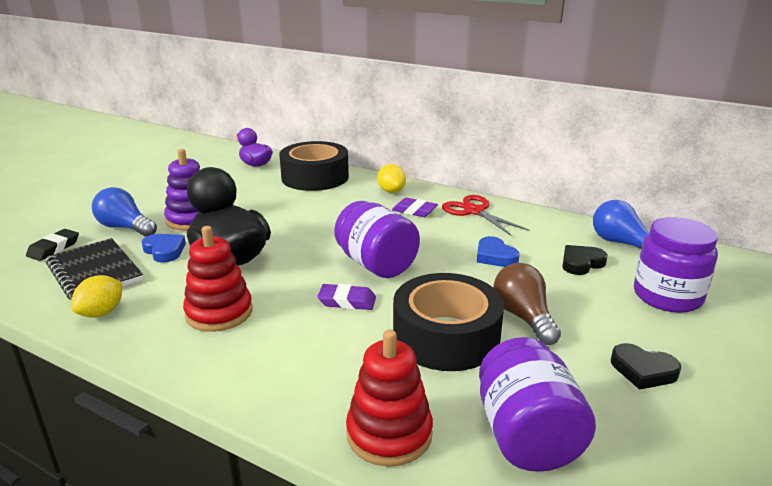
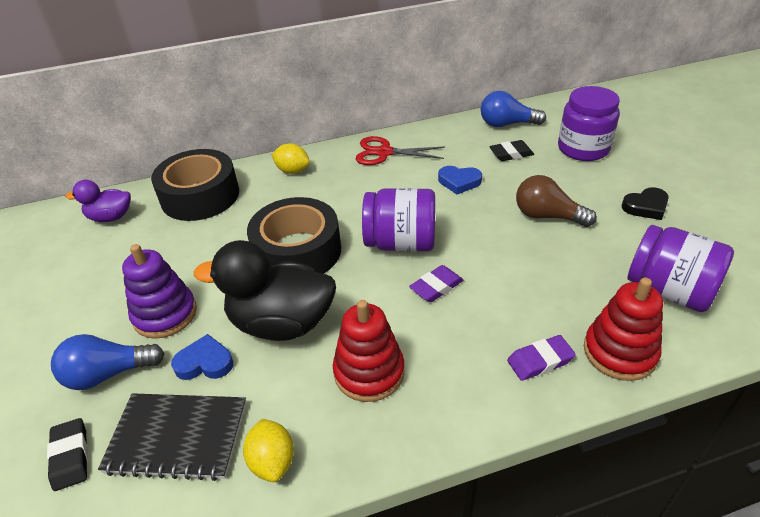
camera: 45 degrees left, 15 degrees up
purple eraser [392,198,438,217] -> purple eraser moved to [507,335,576,381]
black tape [393,273,504,371] -> black tape moved to [247,197,341,274]
black heart [562,245,608,275] -> black eraser [489,140,534,161]

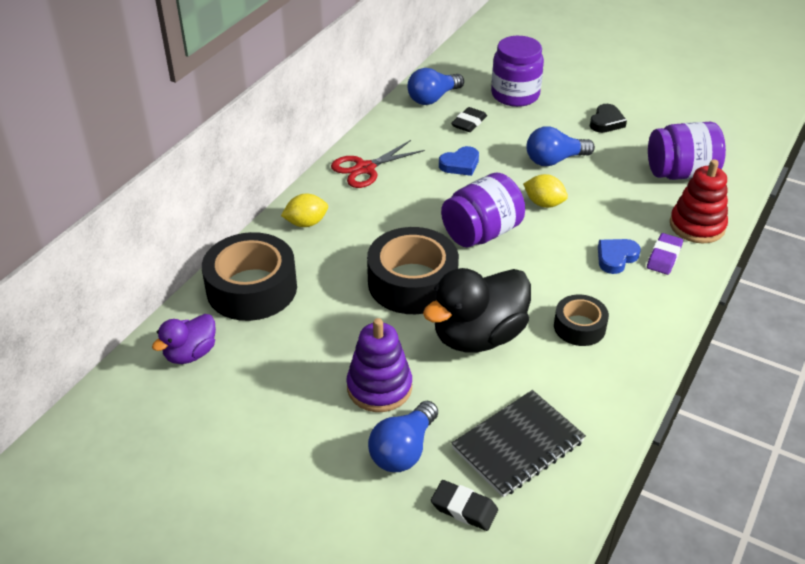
camera: 45 degrees left, 0 degrees up
blue heart [171,334,233,380] -> blue heart moved to [598,239,641,274]
yellow lemon [243,419,294,482] -> yellow lemon moved to [523,174,568,208]
red stacking toy [333,300,405,402] -> black tape [554,294,609,346]
purple eraser [409,265,464,302] -> none
brown light bulb [516,175,597,227] -> blue light bulb [526,127,595,166]

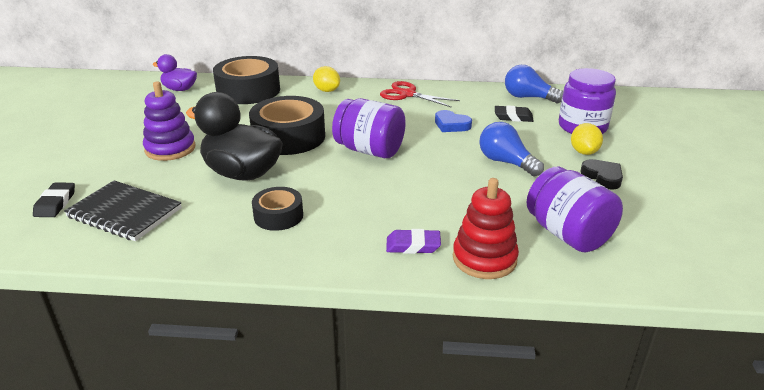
camera: 65 degrees right, 10 degrees down
blue light bulb [368,401,438,472] -> none
yellow lemon [523,174,568,208] -> yellow lemon moved to [571,123,603,155]
black heart [590,104,627,133] -> black heart turned 120 degrees counterclockwise [580,159,623,189]
blue heart [598,239,641,274] -> none

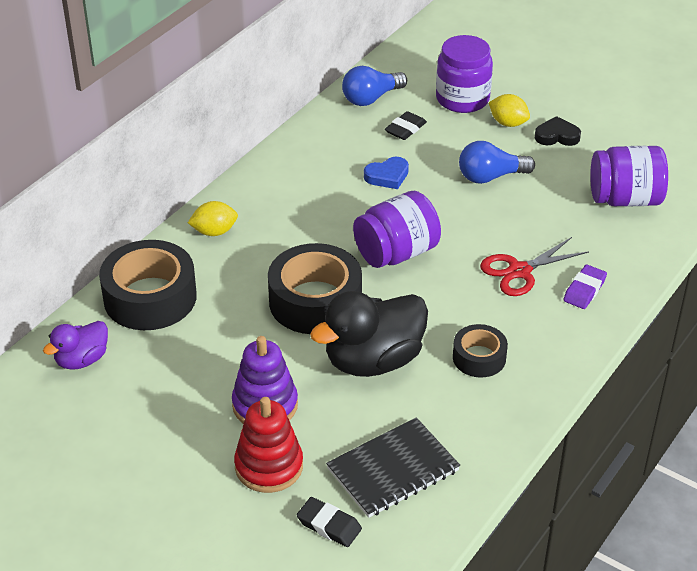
camera: 60 degrees left, 10 degrees up
red scissors [380,81,460,108] -> red scissors moved to [480,237,589,296]
red stacking toy [453,178,519,279] -> red stacking toy moved to [234,397,303,493]

